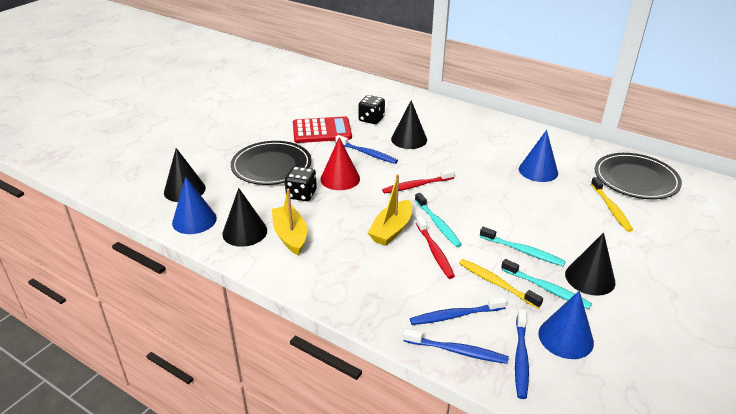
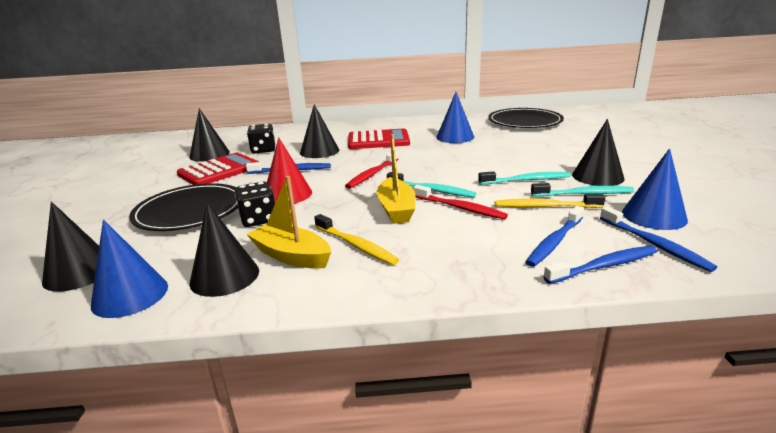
camera: 35 degrees left, 10 degrees down
yellow toothbrush [591,177,633,232] -> yellow toothbrush moved to [314,214,399,265]
none -> black cone [189,108,230,162]
none -> red calculator [348,129,410,149]

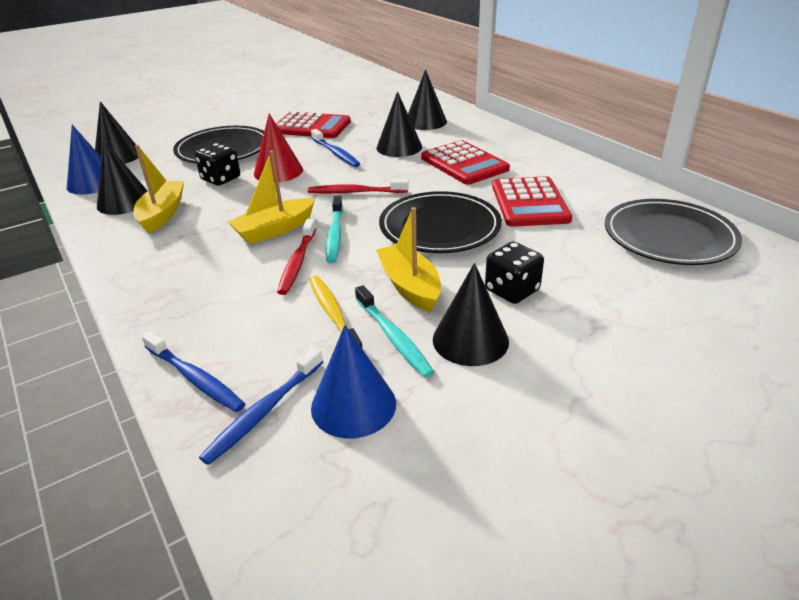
camera: 60 degrees right, 10 degrees up
black cone [189,108,230,162] -> black cone moved to [408,69,447,130]
black dice [247,124,275,154] -> black dice moved to [485,242,544,304]
yellow toothbrush [314,214,399,265] -> none
blue cone [436,92,474,143] -> red calculator [492,176,572,227]
turquoise toothbrush [478,171,571,185] -> yellow boat [376,207,441,312]
blue toothbrush [525,206,584,267] -> none
none -> black plate [379,191,502,253]

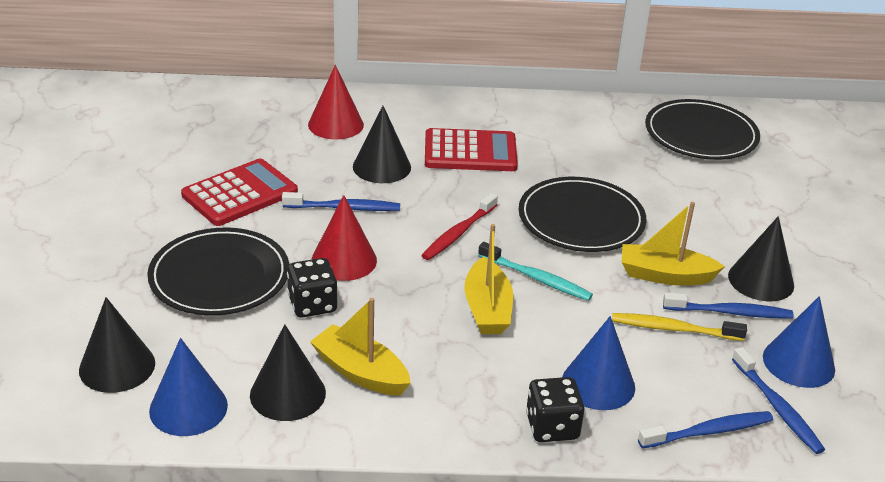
camera: 60 degrees left, 0 degrees up
red toothbrush [277,219,316,295] -> none
turquoise toothbrush [355,285,434,378] -> blue toothbrush [663,293,793,319]
black cone [408,69,447,130] -> red cone [308,65,364,139]
black dice [485,242,544,304] -> black dice moved to [526,377,585,442]
red calculator [492,176,572,227] -> none
none -> blue cone [562,316,635,410]

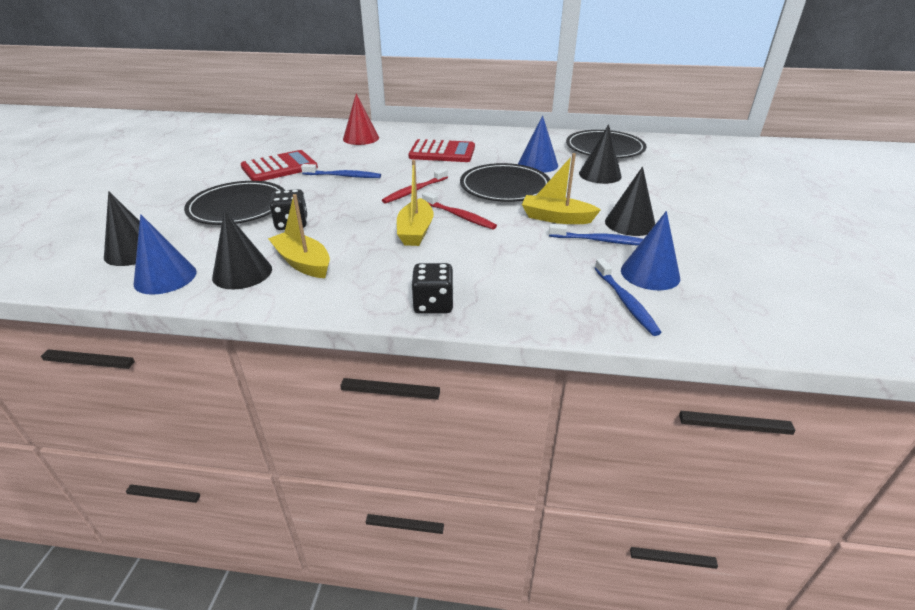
camera: 10 degrees right, 0 degrees up
red cone [311,195,377,281] -> none
black cone [353,106,411,183] -> black cone moved to [579,124,622,184]
turquoise toothbrush [478,242,593,301] -> red toothbrush [422,192,497,229]
blue cone [562,316,635,410] -> blue cone moved to [518,115,558,173]
yellow toothbrush [612,313,747,341] -> none
blue toothbrush [638,411,773,448] -> none

